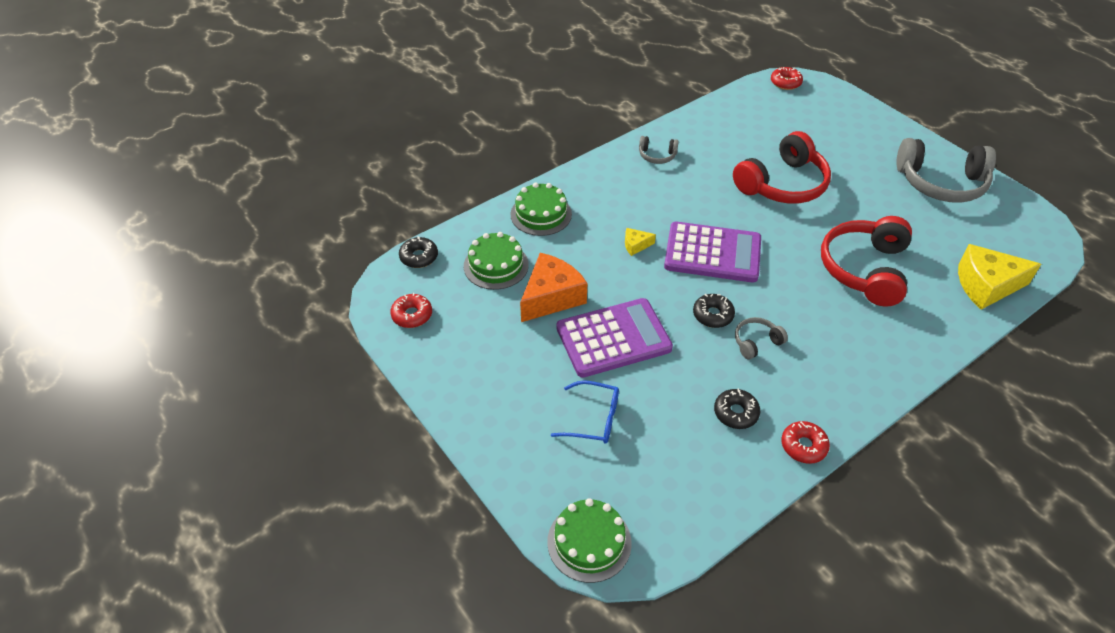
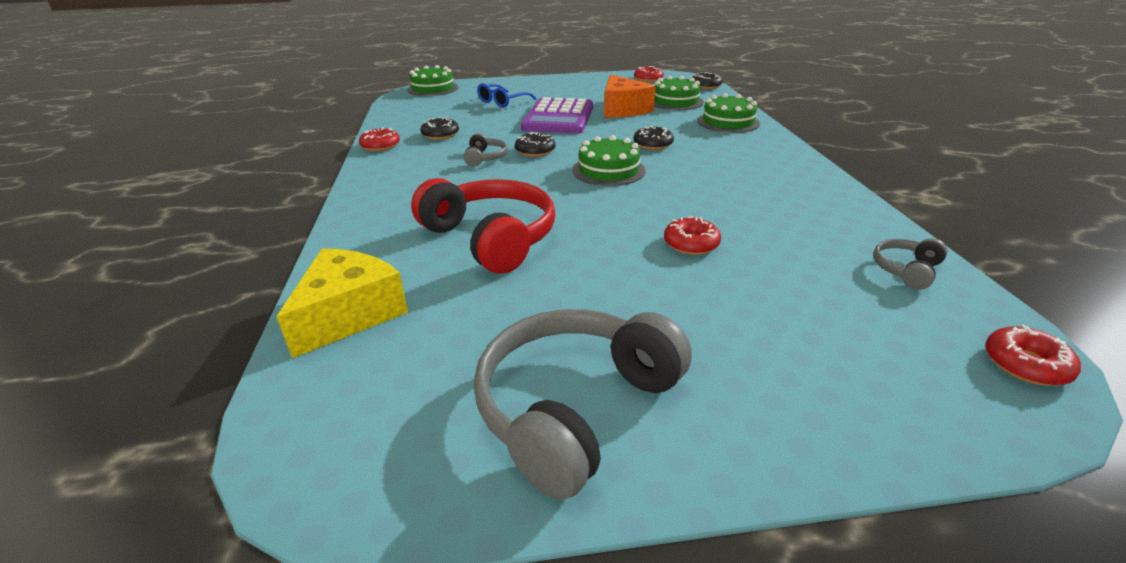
camera: 120 degrees right, 15 degrees down
yellow cheese [625,228,656,256] -> black donut [633,125,674,150]
grey headphones [639,136,679,164] -> grey headphones moved to [873,238,948,290]
purple calculator [664,222,761,282] -> green cake [572,135,646,186]
red headphones [733,131,831,204] -> red donut [664,216,721,255]

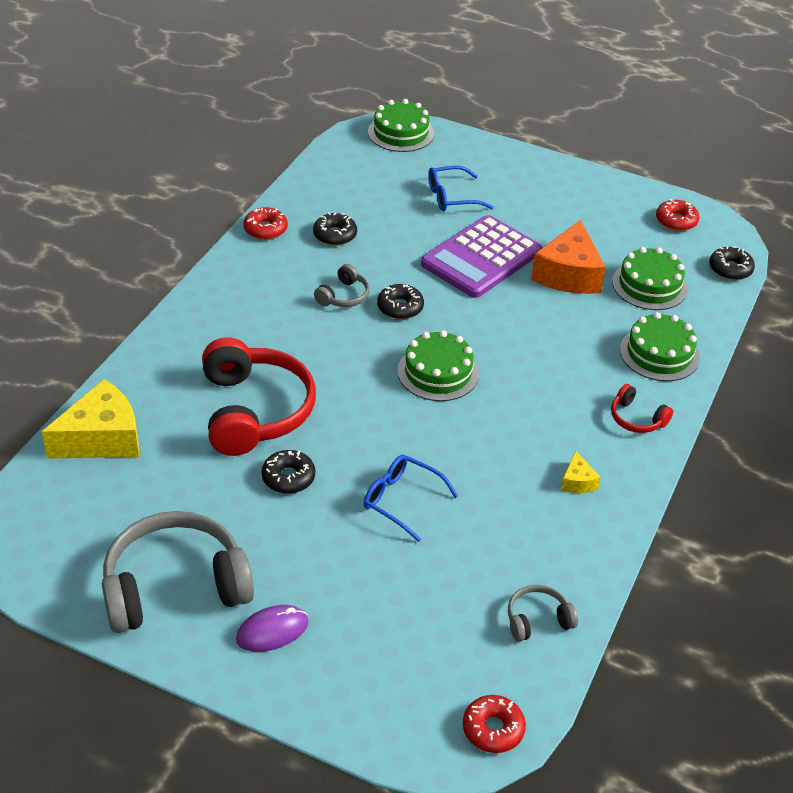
camera: 30 degrees right, 10 degrees up
black donut [633,125,674,150] -> black donut moved to [262,450,315,494]
red donut [664,216,721,255] -> blue glasses [364,455,458,542]
none -> purple mouse [236,605,309,652]
none -> yellow cheese [561,451,601,493]
none -> red headphones [611,384,673,433]

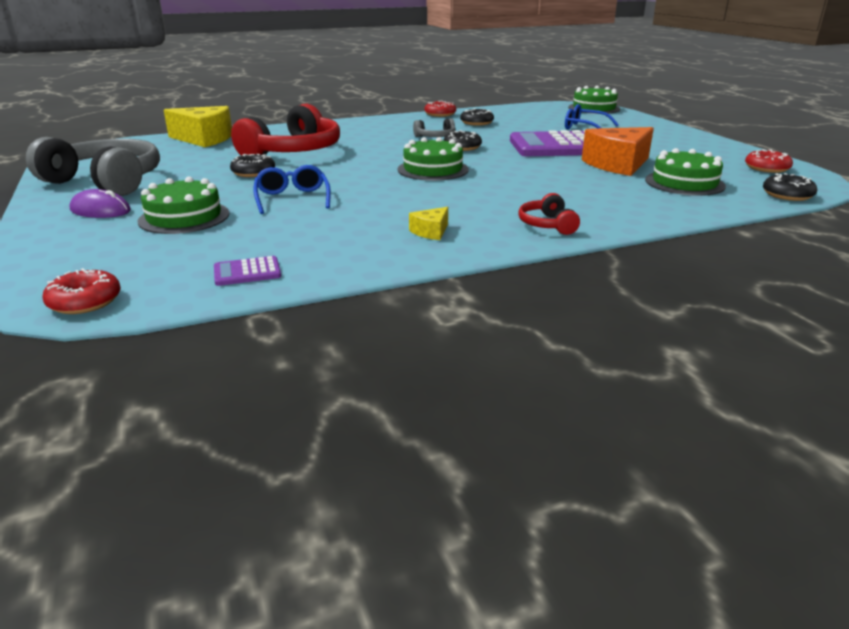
camera: 45 degrees right, 15 degrees down
grey headphones [508,585,578,642] -> purple calculator [214,256,281,286]
green cake [620,312,700,381] -> green cake moved to [138,177,229,234]

